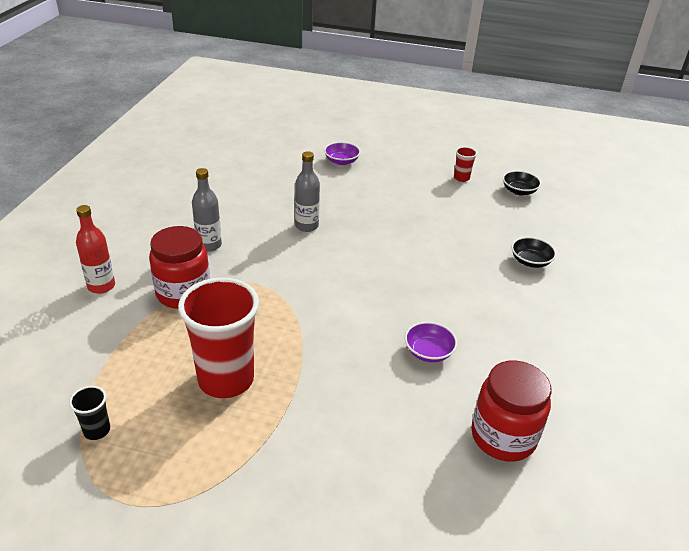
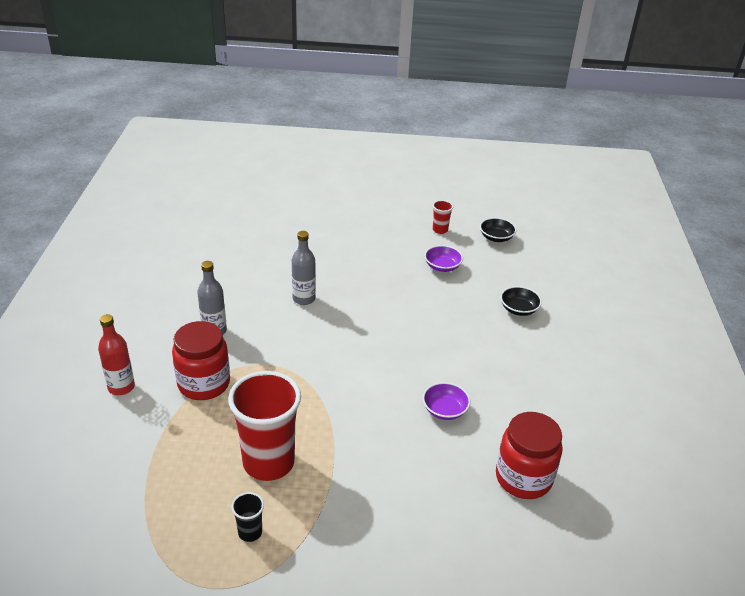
camera: 10 degrees left, 0 degrees up
black cup [69,386,110,440] -> black cup moved to [231,492,264,542]
purple bowl [324,142,361,165] -> purple bowl moved to [425,245,463,272]

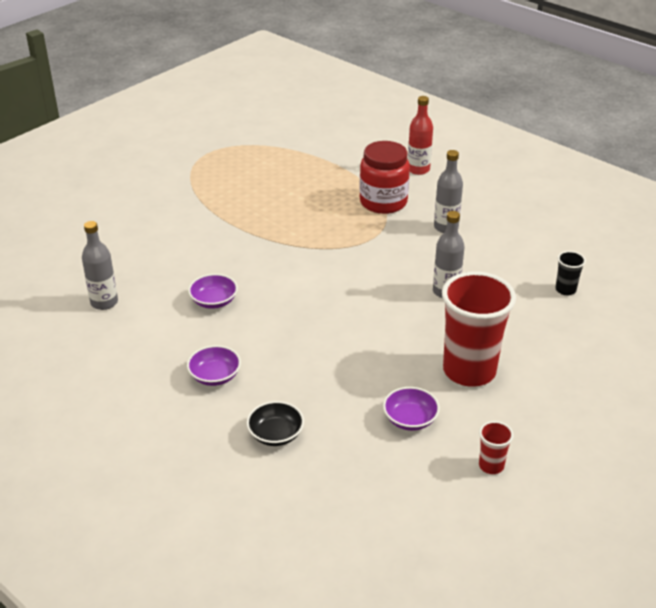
camera: 130 degrees right, 0 degrees up
red cup [228,371,301,481] -> red cup moved to [442,271,516,387]
black cup [231,492,264,542] -> black cup moved to [556,251,586,295]
black bowl [480,218,517,242] -> none
red jar [496,412,563,499] -> grey bottle [82,221,118,310]
none -> purple bowl [187,345,241,386]

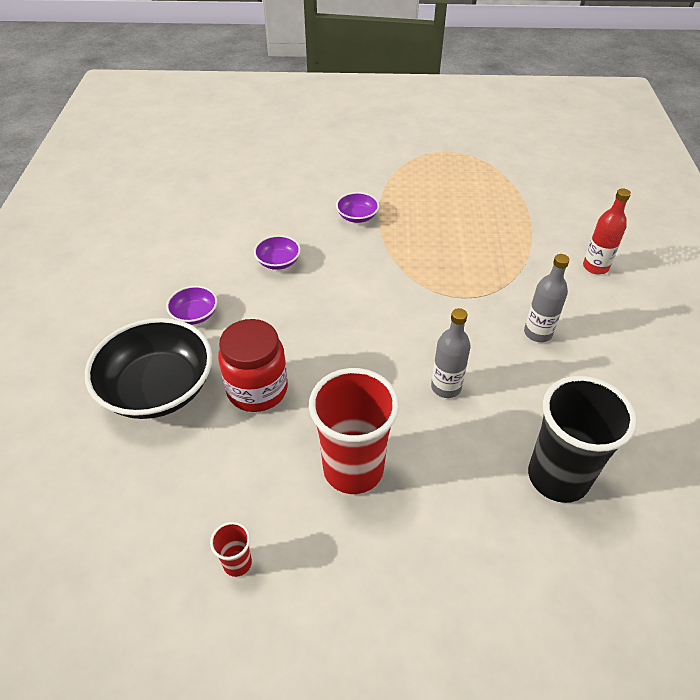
camera: 50 degrees right, 10 degrees up
grey bottle [82,221,118,310] -> none
black bowl [247,401,304,446] -> black bowl [85,318,212,419], size x2.18
red jar [359,141,410,214] -> red jar moved to [218,319,288,412]
purple bowl [383,387,440,431] -> purple bowl moved to [336,192,379,223]
black cup [556,251,586,295] -> black cup [528,376,637,503], size x2.33

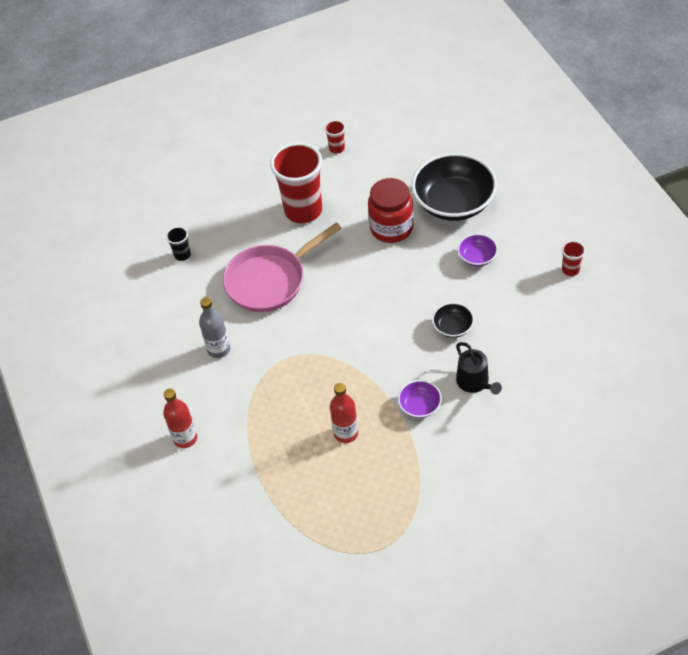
camera: 160 degrees right, 5 degrees up
purple bowl [254,235,301,270] -> black bowl [432,303,474,338]
grey bottle [431,308,471,398] -> pink pan [223,222,342,312]
black cup [528,376,637,503] -> black cup [166,227,191,261], size x0.43
none -> red bottle [330,383,358,443]
none -> black watering can [456,342,502,395]
none -> red cup [562,241,585,276]

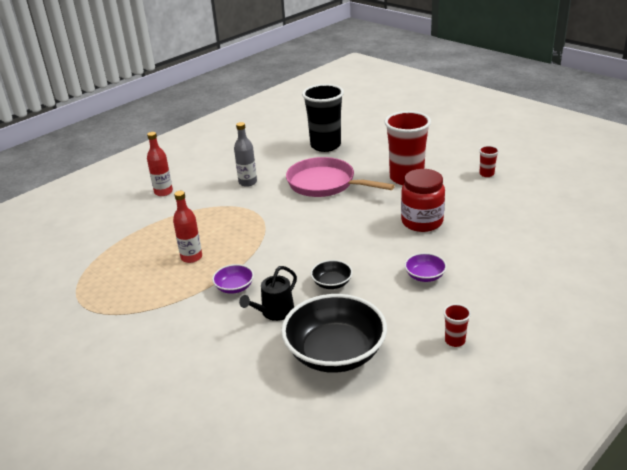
camera: 65 degrees right, 20 degrees down
black cup [166,227,191,261] -> black cup [302,84,344,152], size x2.33
black bowl [412,153,497,221] -> black bowl moved to [281,294,387,373]

